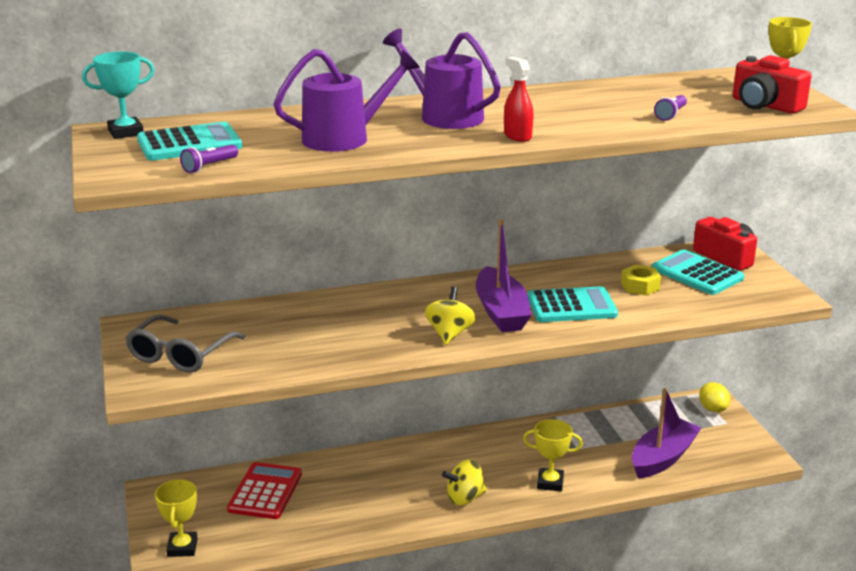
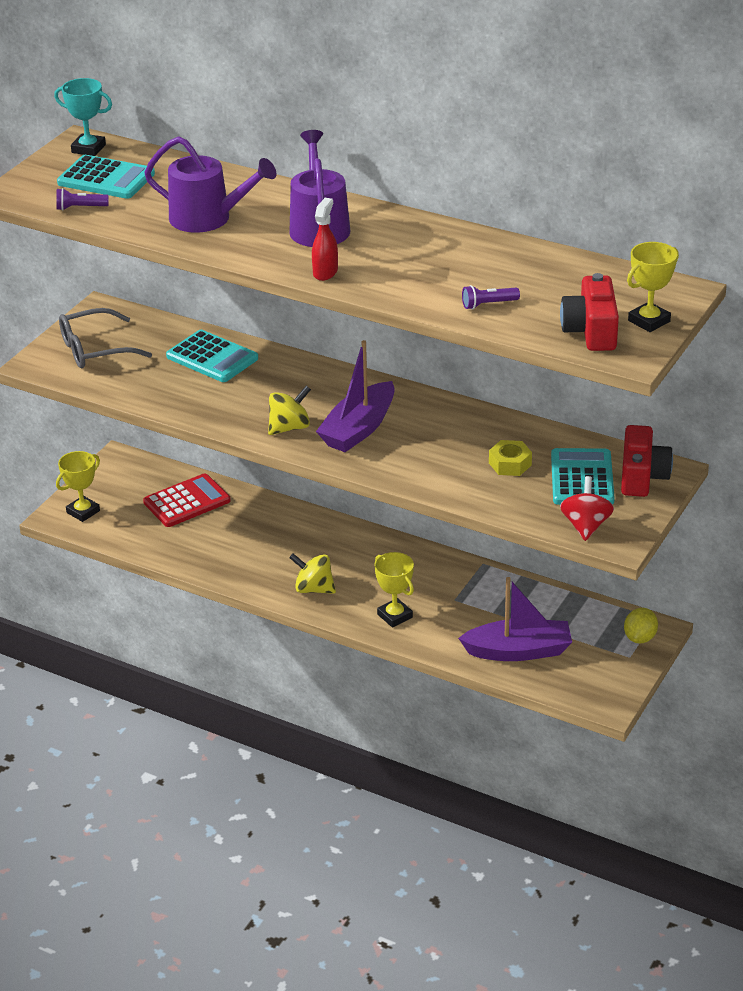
camera: 45 degrees right, 10 degrees up
turquoise calculator [527,286,618,322] -> turquoise calculator moved to [166,330,258,382]
none -> red spinning top [560,476,614,541]

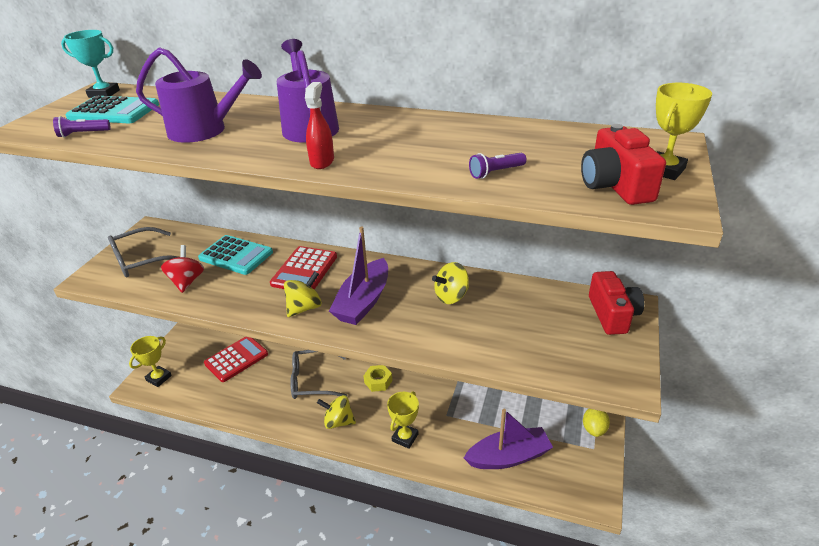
camera: 10 degrees left, 0 degrees up
yellow trophy [374,552,414,627] -> yellow trophy turned 75 degrees clockwise [387,391,419,449]
yellow nut [489,440,532,476] -> yellow nut moved to [364,365,392,392]
turquoise calculator [551,448,615,505] -> none
red spinning top [560,476,614,541] -> red spinning top moved to [161,245,204,293]
none -> red calculator [270,246,337,289]
none -> grey glasses [290,350,347,399]
none -> yellow spinning top [432,262,469,304]

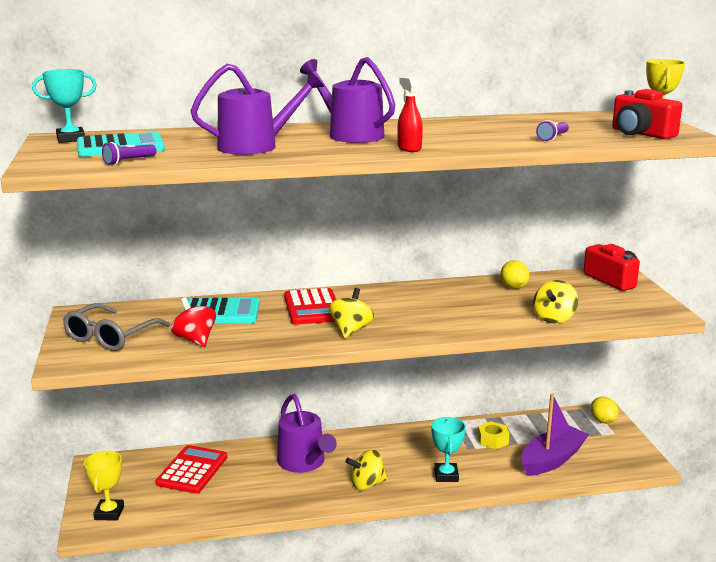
camera: 30 degrees left, 15 degrees down
grey glasses [290,350,347,399] -> purple watering can [277,394,337,473]
purple boat [329,227,388,325] -> none
yellow nut [364,365,392,392] -> yellow nut moved to [478,421,509,449]
yellow trophy [387,391,419,449] -> turquoise trophy [431,417,466,482]
yellow spinning top [432,262,469,304] -> yellow spinning top moved to [533,280,578,323]
none -> yellow lemon [501,260,529,289]

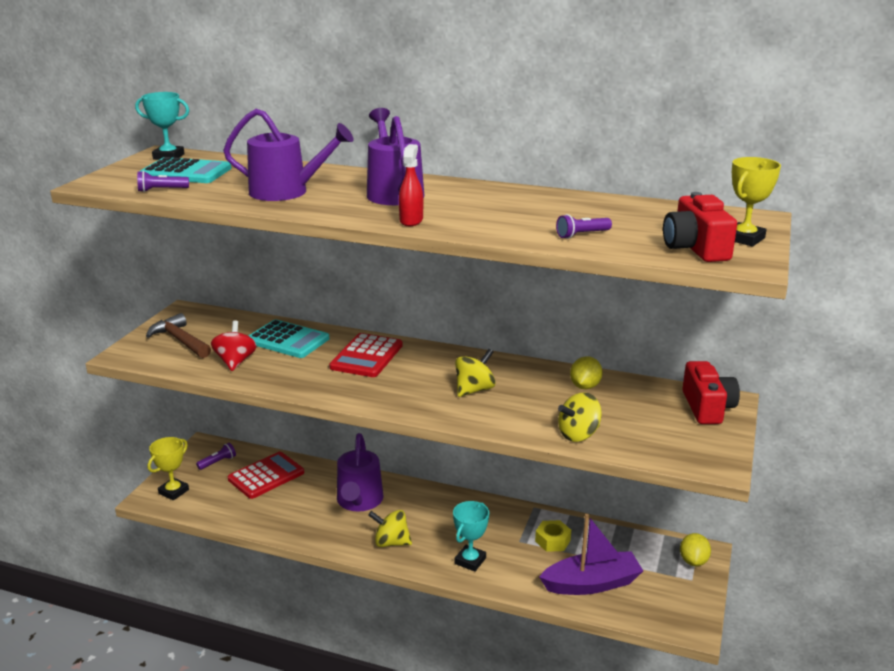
camera: 30 degrees right, 5 degrees up
grey glasses [63,304,170,351] -> brown hammer [146,313,211,358]
yellow spinning top [329,288,374,338] -> yellow spinning top moved to [455,349,496,397]
none -> purple flashlight [196,443,236,470]

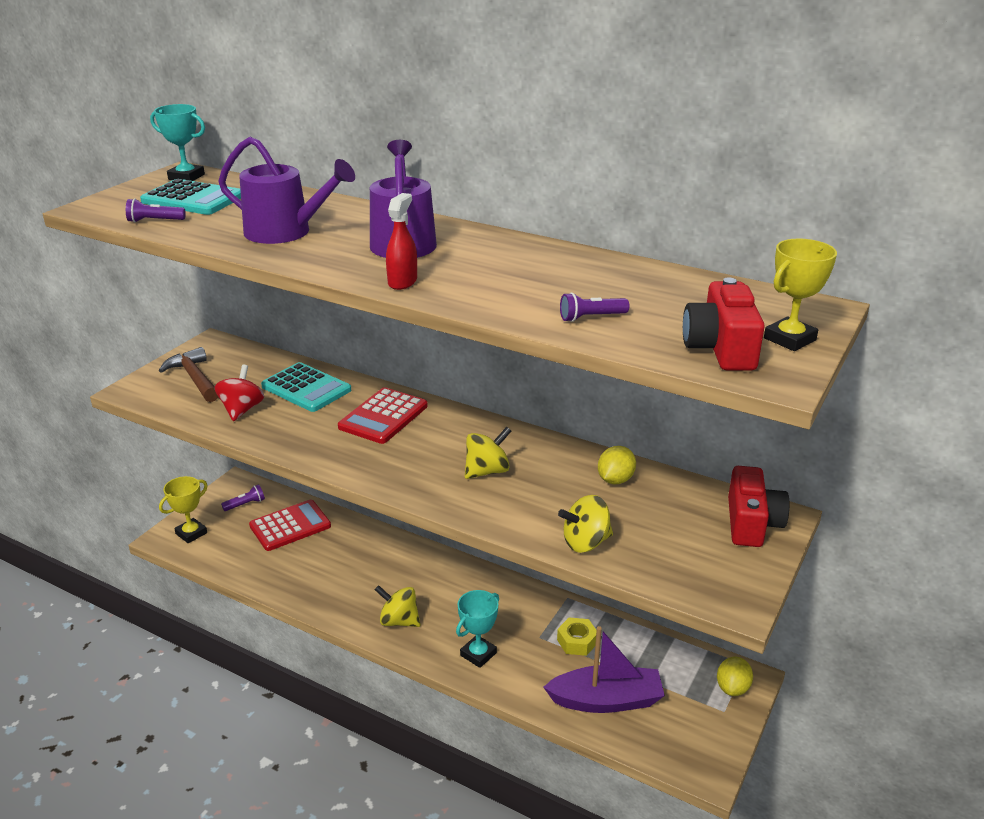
camera: 10 degrees right, 5 degrees up
purple watering can [337,433,383,512] -> none

